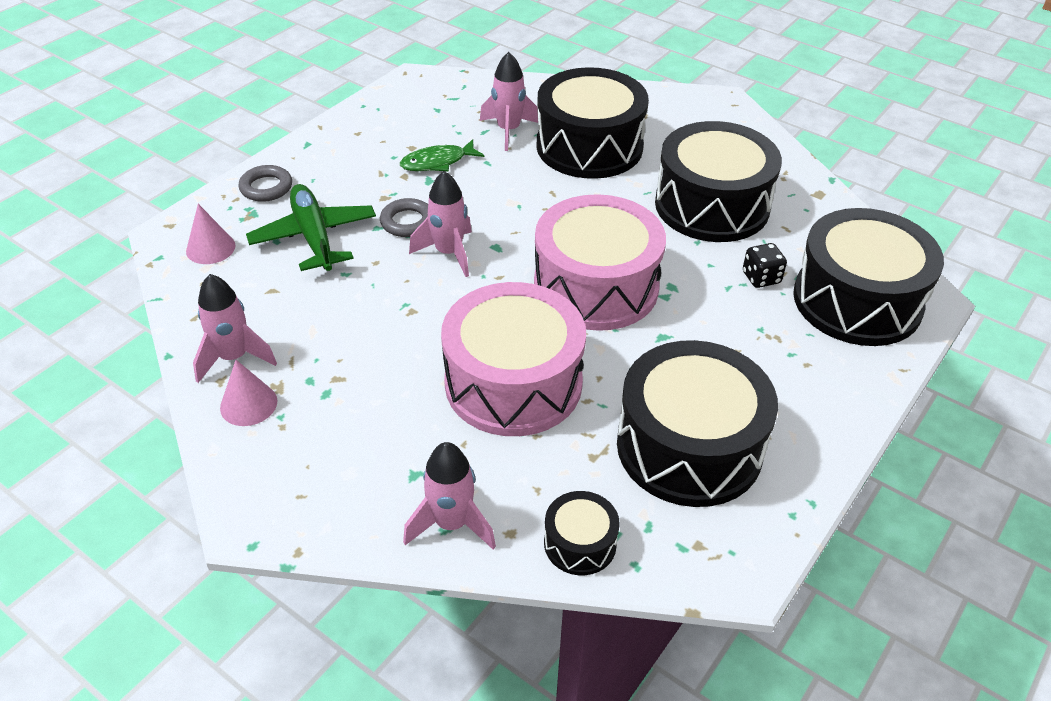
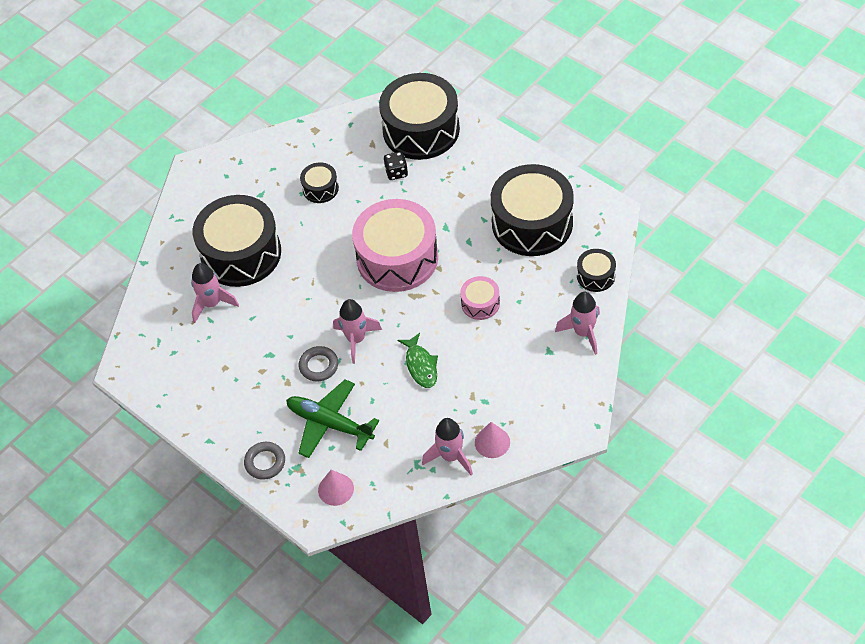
camera: 80 degrees left, 10 degrees up
green plane [246,184,376,271] -> green plane turned 45 degrees clockwise [286,380,379,458]
green fish [400,139,484,171] -> green fish moved to [398,333,438,388]
pink drum [441,282,586,436] -> pink drum [460,276,500,320], size x0.46
black drum [655,121,782,242] -> black drum [300,162,339,203], size x0.46

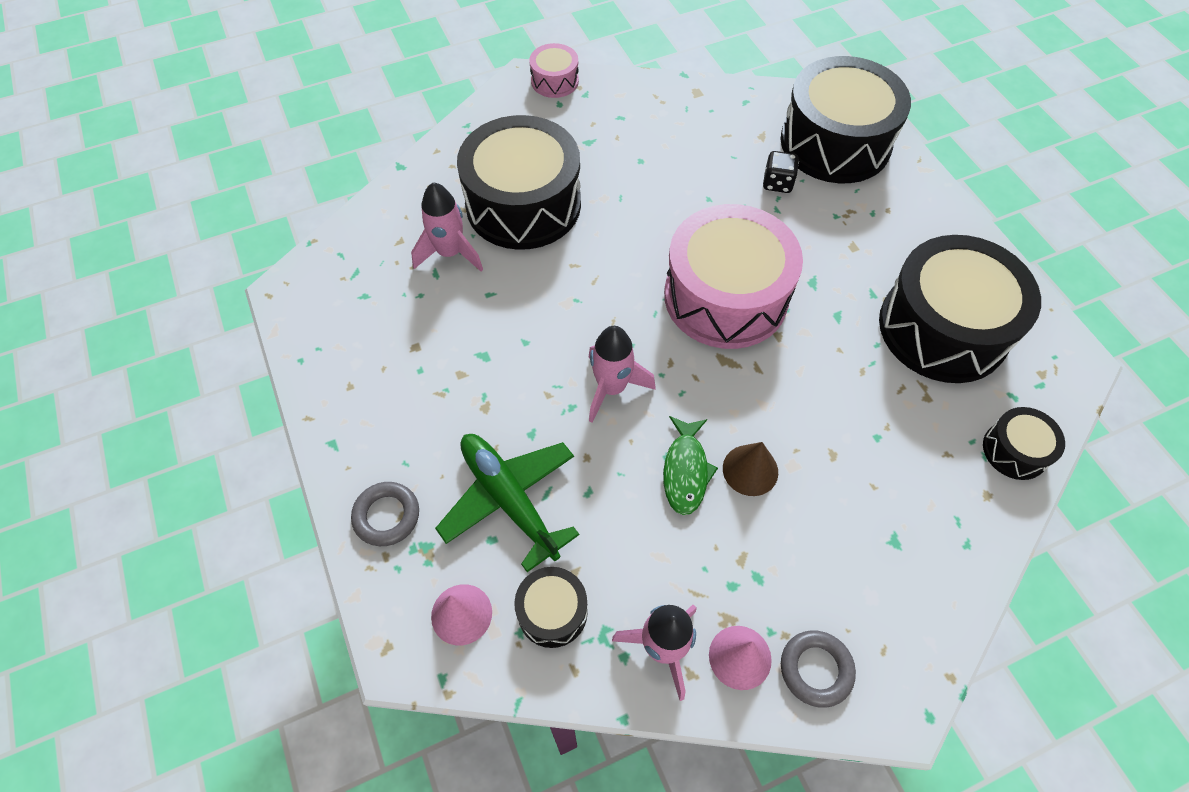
camera: 20 degrees right, 5 degrees up
grey ring [299,346,338,382] -> grey ring moved to [781,630,856,708]
black drum [300,162,339,203] -> black drum moved to [514,567,588,648]
pink drum [460,276,500,320] -> pink drum moved to [529,43,579,98]
pink rocket [555,292,600,355] -> none
none -> brown cone [723,442,778,496]

